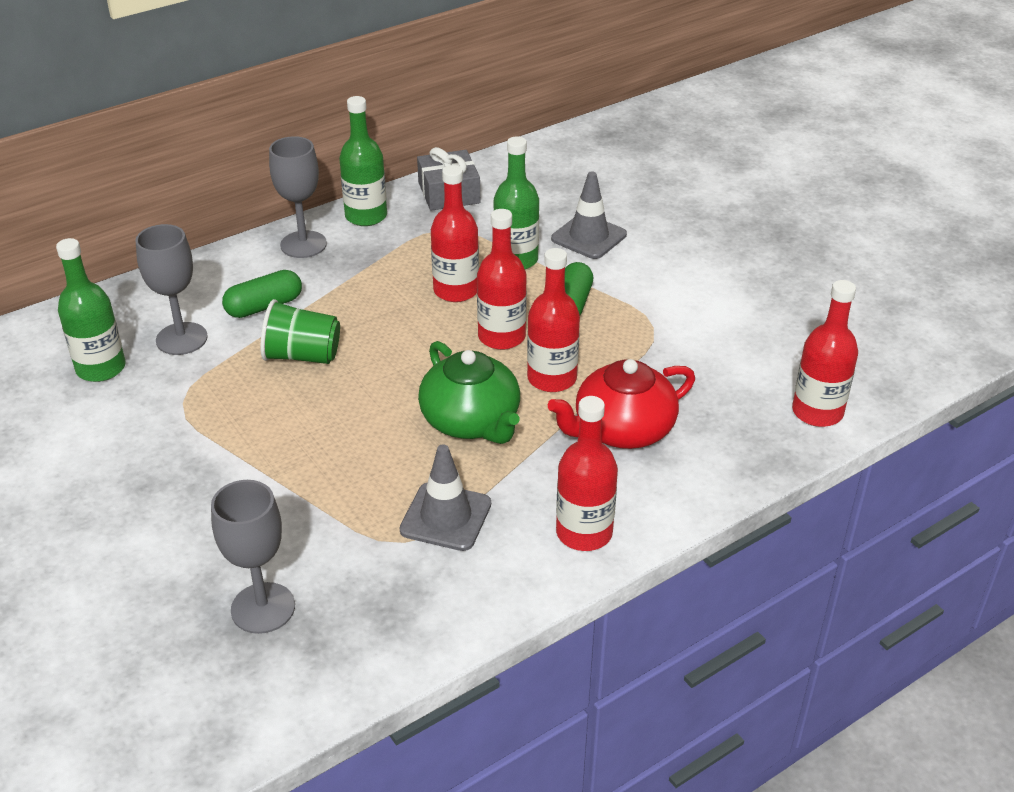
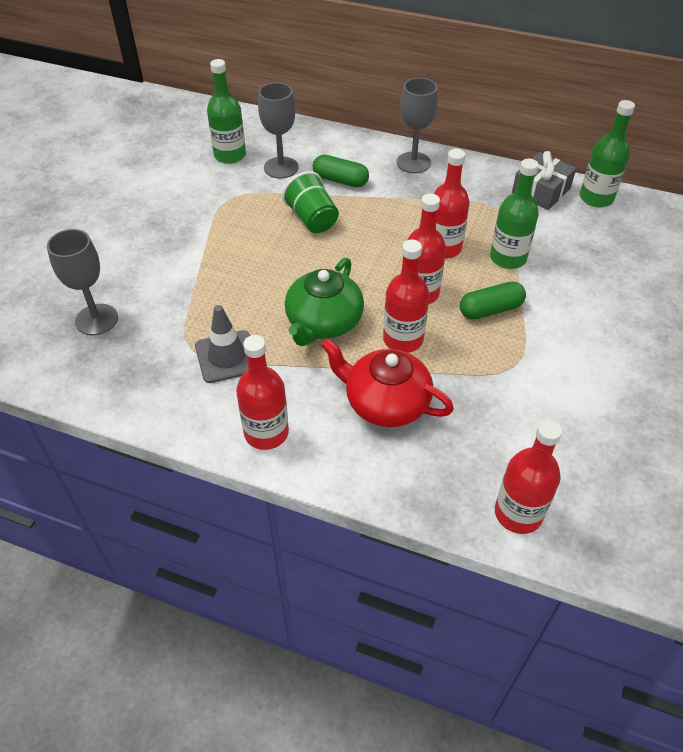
camera: 55 degrees right, 10 degrees up
green bottle [339,96,387,226] -> green bottle moved to [580,100,635,207]
grey traffic cone [551,171,627,259] -> none

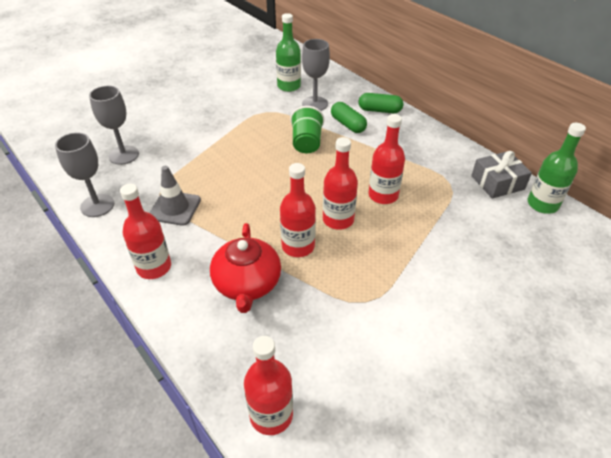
camera: 30 degrees right, 5 degrees down
green teapot [285,258,364,346] -> none
red teapot [321,338,454,427] -> red teapot turned 150 degrees counterclockwise [210,223,281,313]
grey goblet [397,78,438,173] -> grey goblet moved to [55,132,114,217]
green capsule [460,281,526,320] -> green capsule moved to [359,93,403,113]
green bottle [490,159,539,269] -> none

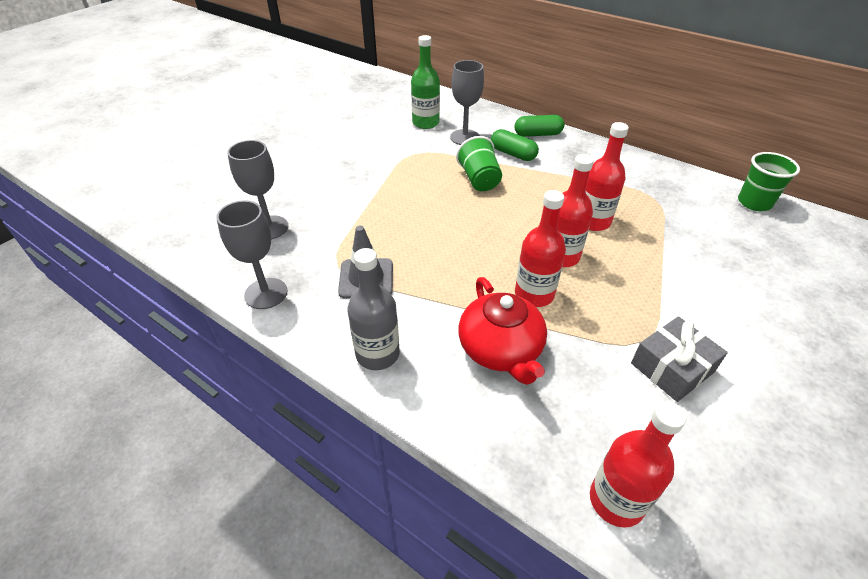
camera: 15 degrees left, 0 degrees up
red bottle [120,184,171,279] -> grey bottle [347,248,400,370]
grey gift [471,151,532,199] -> grey gift moved to [631,316,728,402]
green bottle [527,123,586,214] -> green cup [738,152,800,211]

